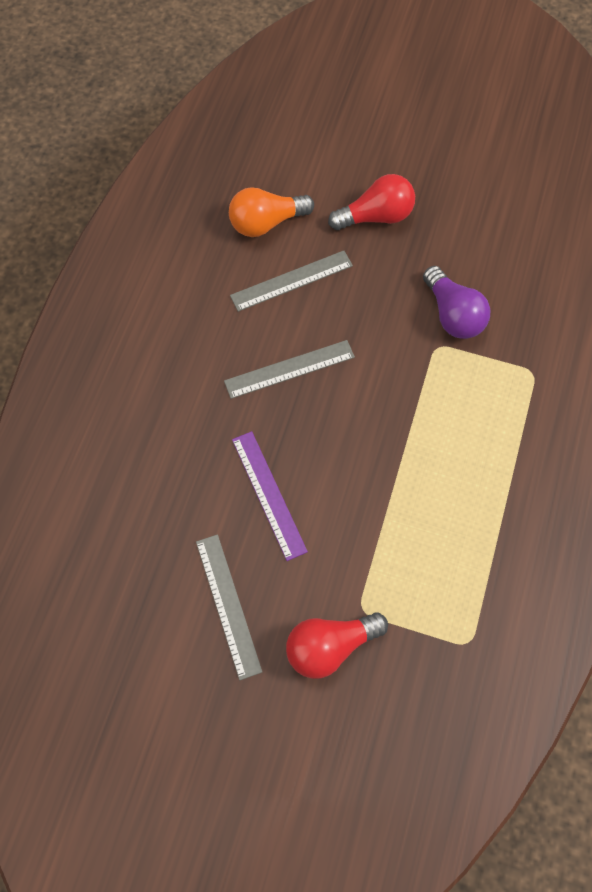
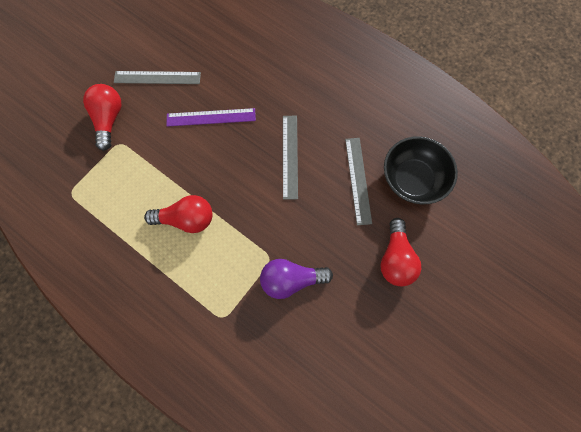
camera: 110 degrees right, 5 degrees up
orange light bulb [229,187,314,237] -> black bowl [384,136,458,204]
none -> red light bulb [144,195,212,233]

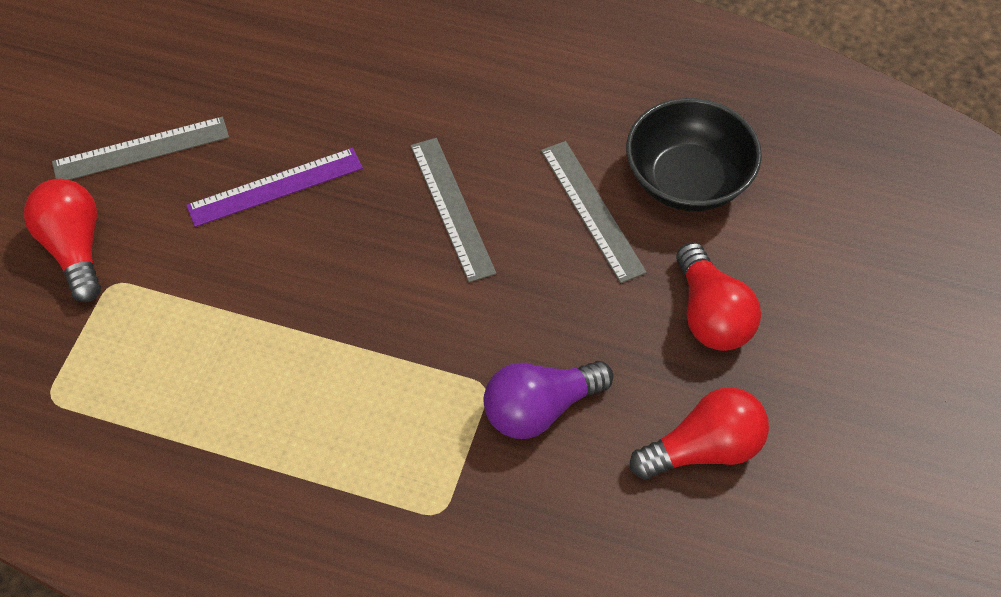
camera: 20 degrees left, 15 degrees down
red light bulb [144,195,212,233] -> red light bulb moved to [630,387,769,480]

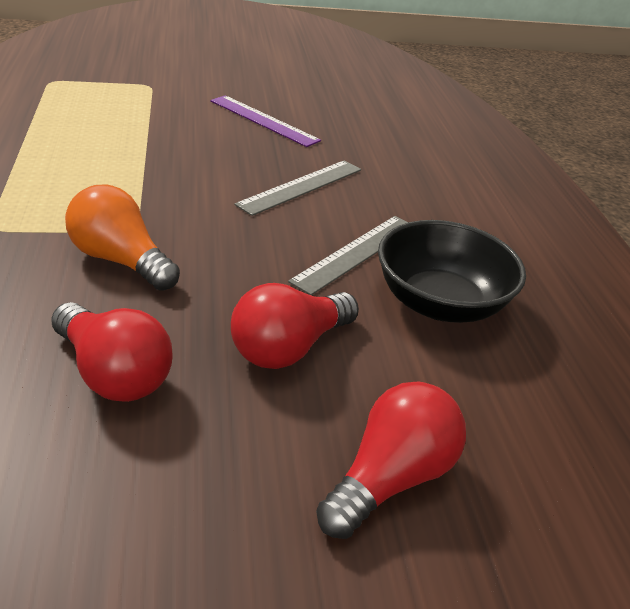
camera: 60 degrees right, 20 degrees down
red light bulb [24,179,101,302] -> red light bulb moved to [316,381,466,539]
grey ruler [52,117,229,180] -> none
purple light bulb [484,361,613,439] -> orange light bulb [65,185,180,291]

